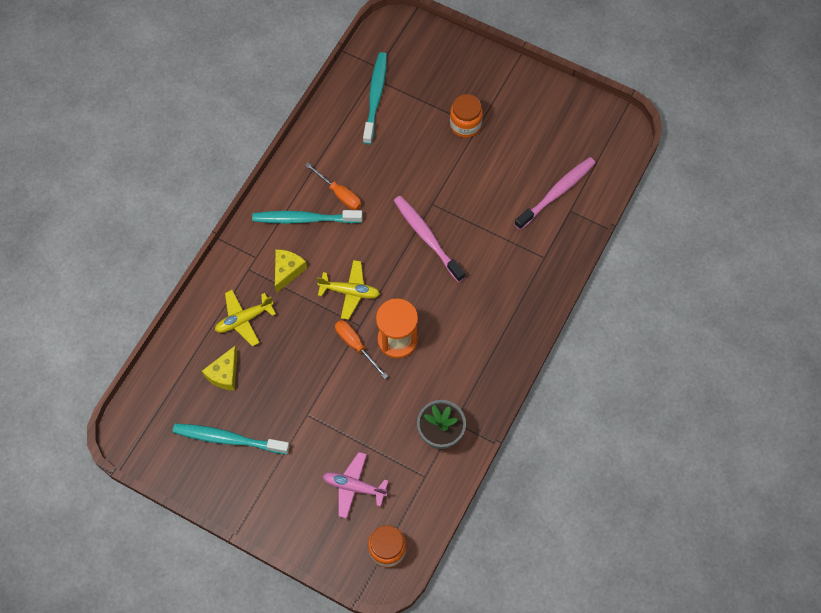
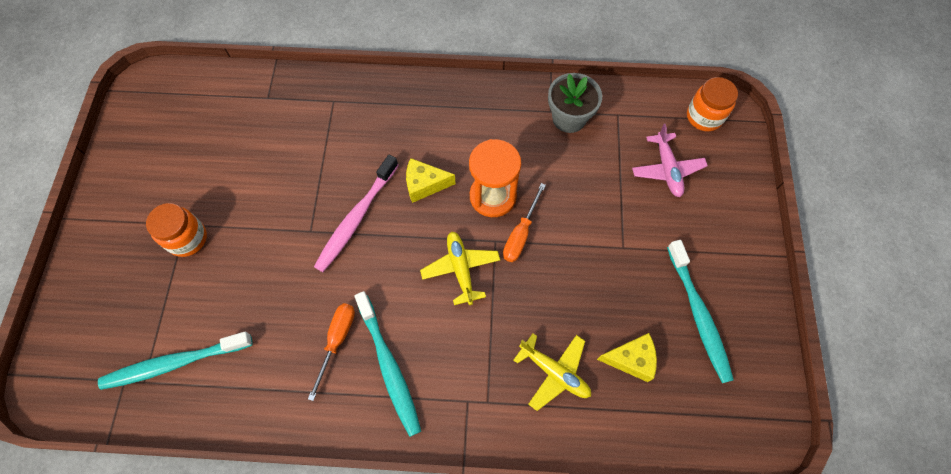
camera: 115 degrees left, 0 degrees up
yellow cheese [275,249,307,293] -> yellow cheese moved to [406,158,456,203]
pink toothbrush [514,157,596,230] -> none

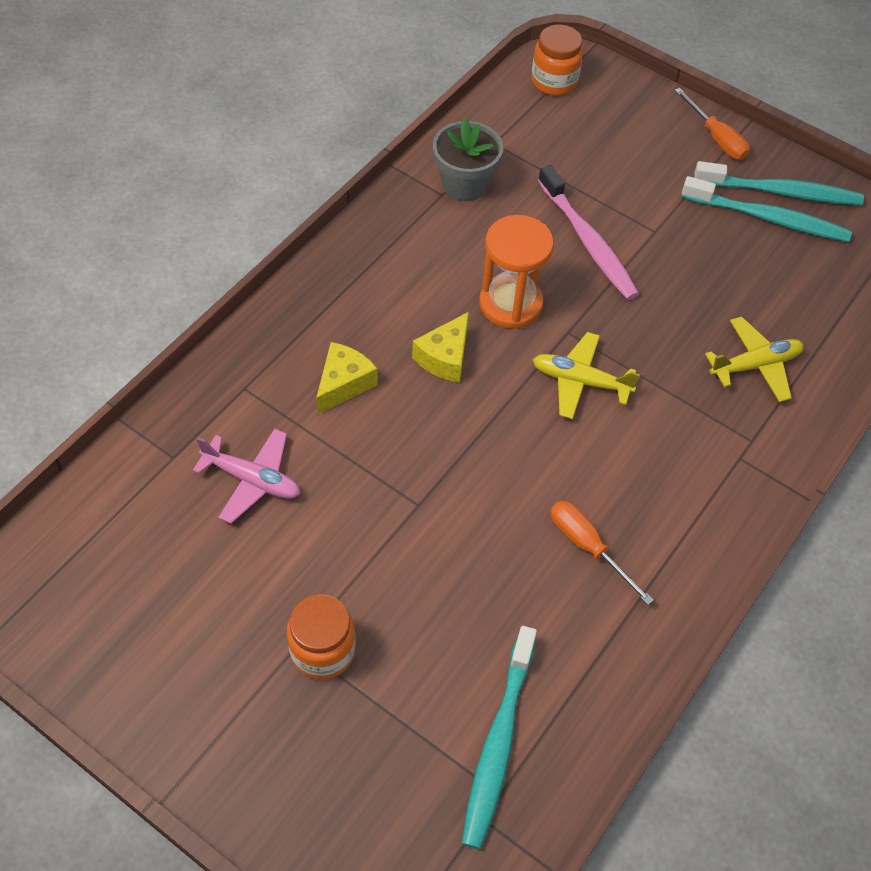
camera: 60 degrees left, 10 degrees down
pink toothbrush [314,155,399,272] -> pink toothbrush moved to [538,165,639,300]
turquoise toothbrush [354,291,421,437] -> turquoise toothbrush moved to [694,161,864,205]
orange screwdriver [503,183,546,262] -> orange screwdriver moved to [674,88,750,160]
yellow cheese [597,333,657,382] -> yellow cheese moved to [316,342,378,414]
pink plane [632,124,708,197] -> pink plane moved to [193,428,300,524]

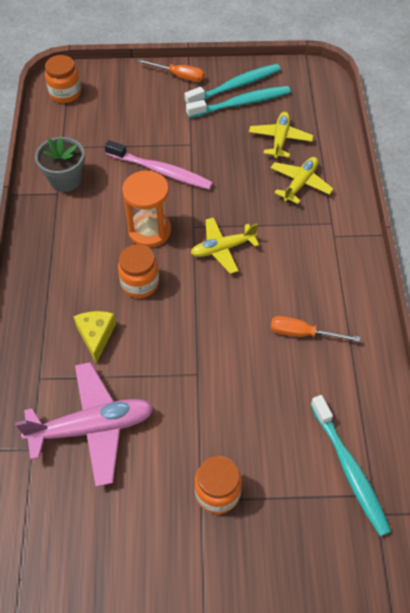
camera: 35 degrees left, 0 degrees up
pink plane [193,428,300,524] -> pink plane [15,362,154,487], size x1.61
yellow cheese [412,312,469,382] -> orange jar [118,245,159,298]
none -> yellow plane [249,112,313,159]

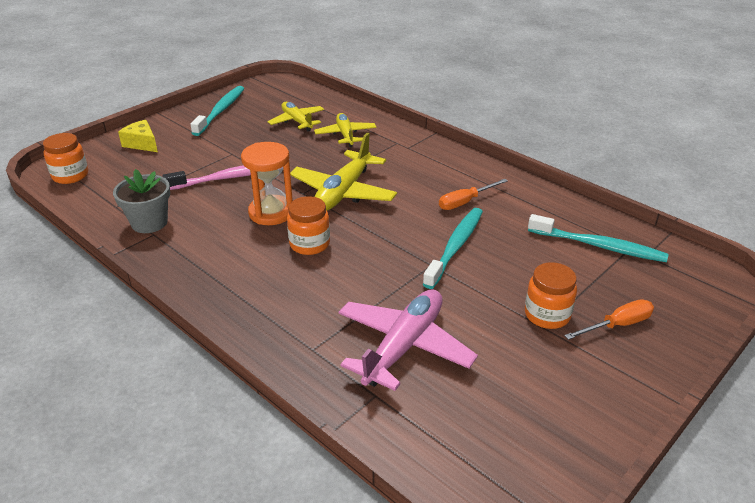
camera: 45 degrees left, 20 degrees down
yellow cheese [73,311,116,364] -> yellow cheese moved to [118,120,158,152]
orange screwdriver [137,59,204,82] -> orange screwdriver moved to [564,299,654,340]
turquoise toothbrush [186,86,290,118] -> turquoise toothbrush moved to [423,208,483,289]
yellow plane [191,217,259,274] -> yellow plane [290,133,397,211], size x1.61

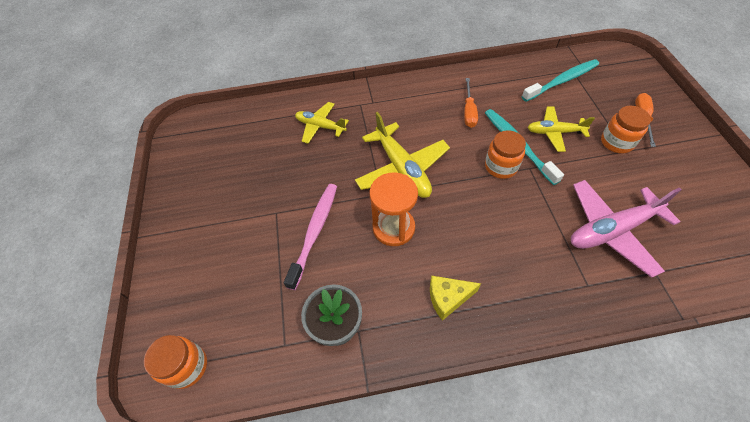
camera: 50 degrees left, 20 degrees up
yellow cheese [118,120,158,152] -> yellow cheese moved to [430,276,481,321]
turquoise toothbrush [190,86,244,136] -> none
yellow plane [267,102,324,131] -> yellow plane moved to [528,106,595,152]
orange jar [287,196,330,255] -> orange jar moved to [485,130,526,179]
pink plane [338,289,478,391] -> pink plane turned 90 degrees counterclockwise [571,180,682,278]

